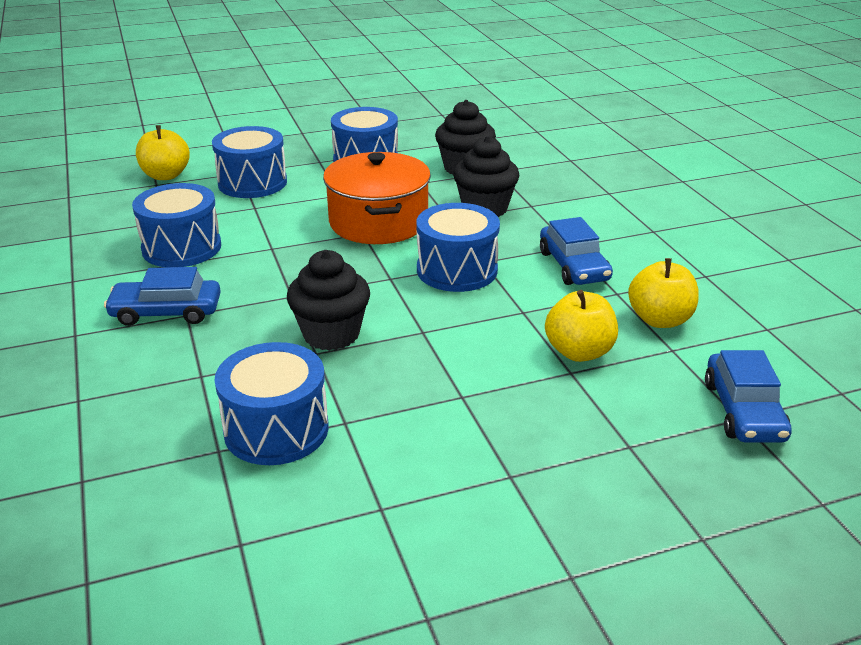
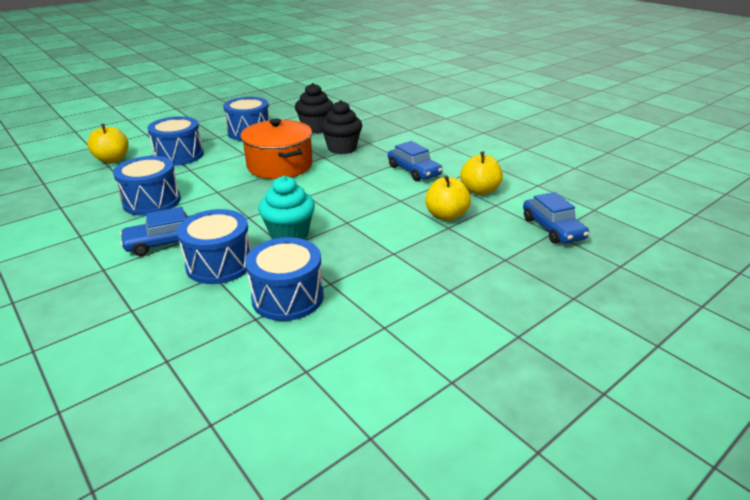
camera: 20 degrees left, 0 degrees up
black cupcake [287,250,370,351] -> turquoise cupcake [258,176,315,239]
blue drum [416,203,500,292] -> blue drum moved to [177,209,251,284]

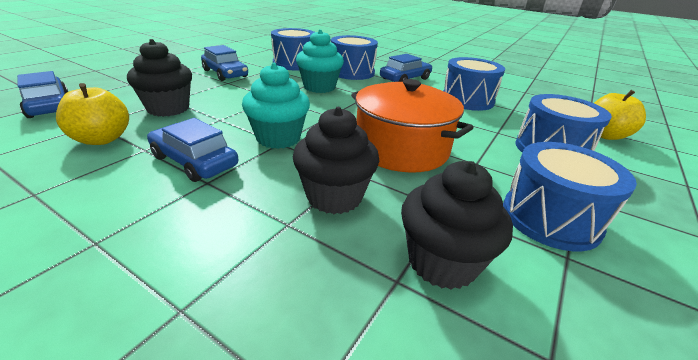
camera: 160 degrees right, 0 degrees up
yellow apple [425,175,471,221] -> black cupcake [127,39,192,117]
none -> blue car [201,45,248,81]
none -> turquoise cupcake [242,63,310,149]

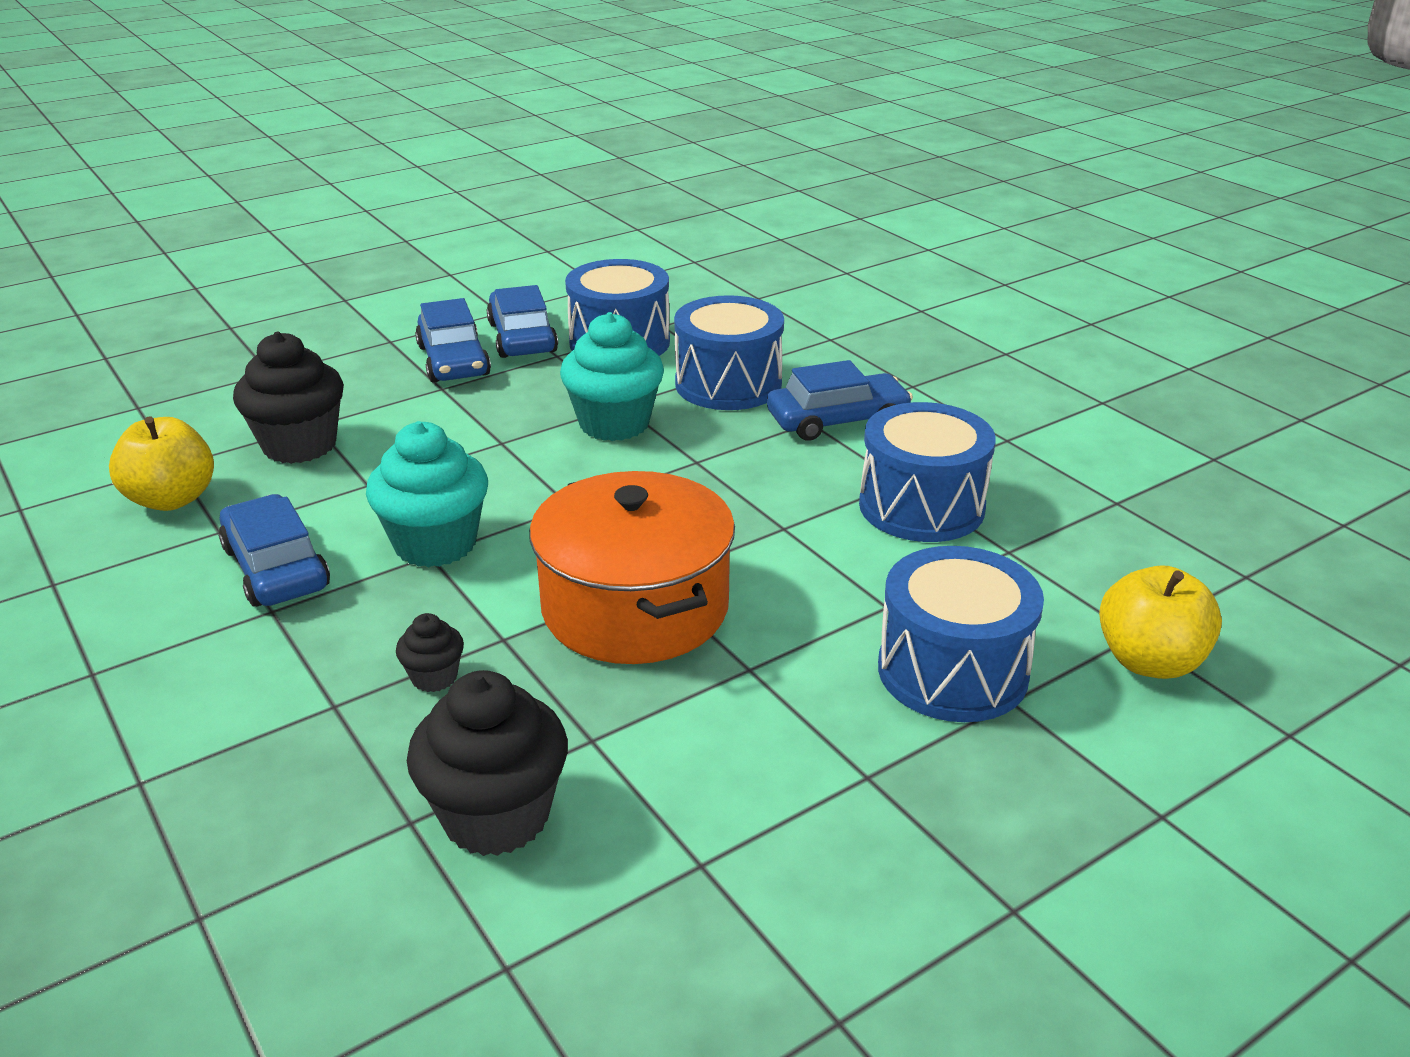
camera: 25 degrees right, 0 degrees up
blue car [17,71,68,118] -> blue car moved to [487,285,558,358]
black cupcake [293,107,379,214] -> black cupcake [396,613,464,692], size x0.49
blue drum [503,142,637,251] -> none

